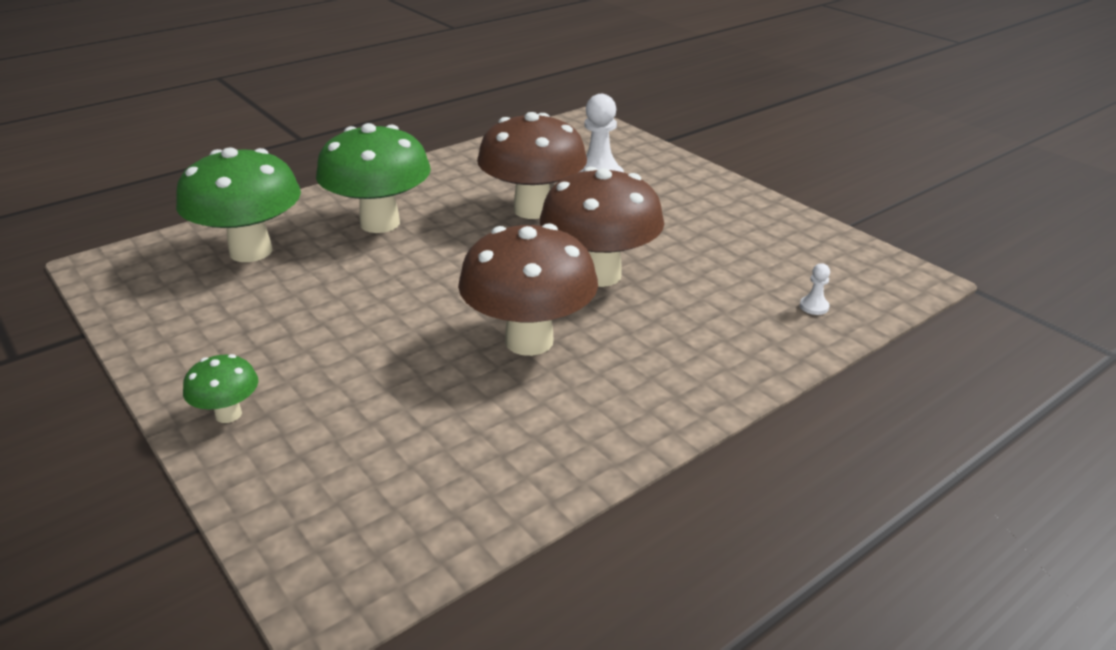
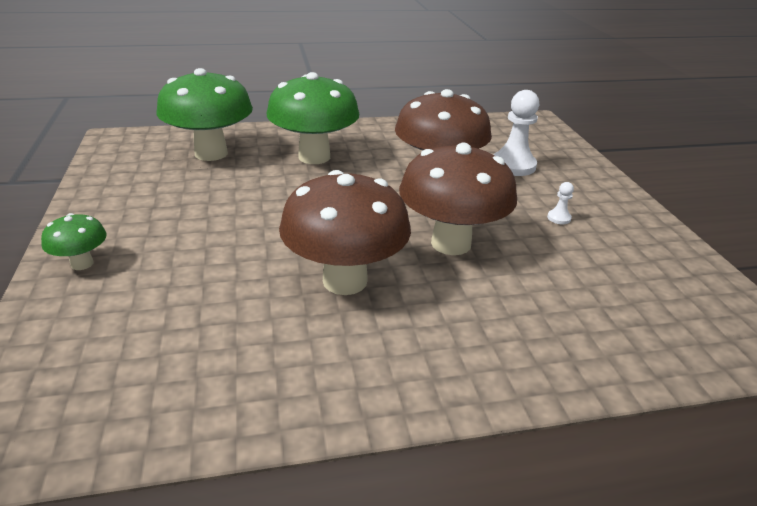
camera: 25 degrees right, 0 degrees up
white pawn [800,263,830,315] -> white pawn moved to [547,182,574,224]

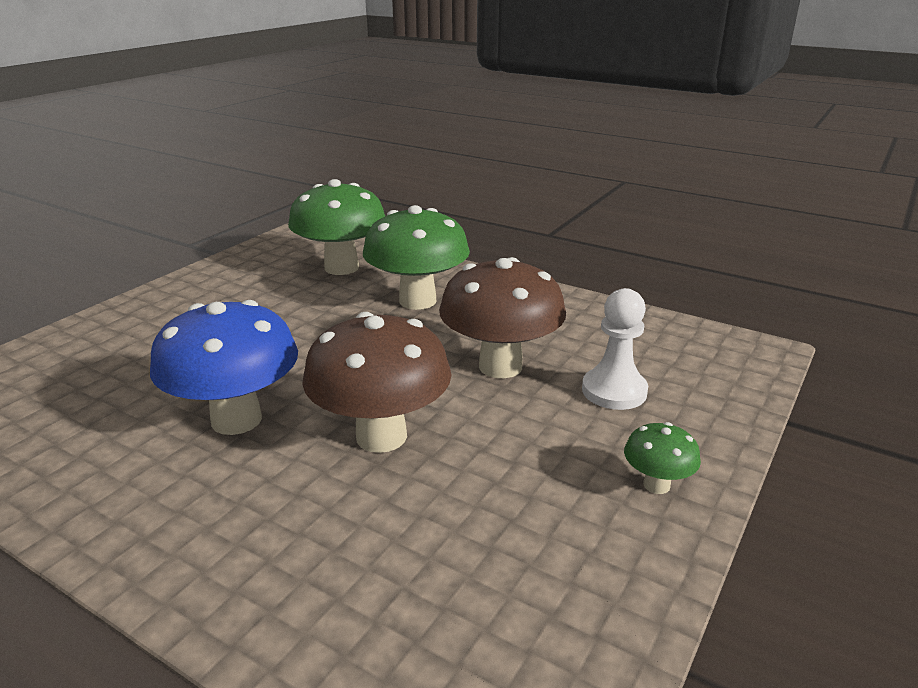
camera: 45 degrees right, 5 degrees down
green mushroom [41,213,107,270] -> green mushroom moved to [624,422,701,494]
brown mushroom [279,170,411,295] -> blue mushroom [150,300,298,435]
white pawn [547,182,574,224] -> none

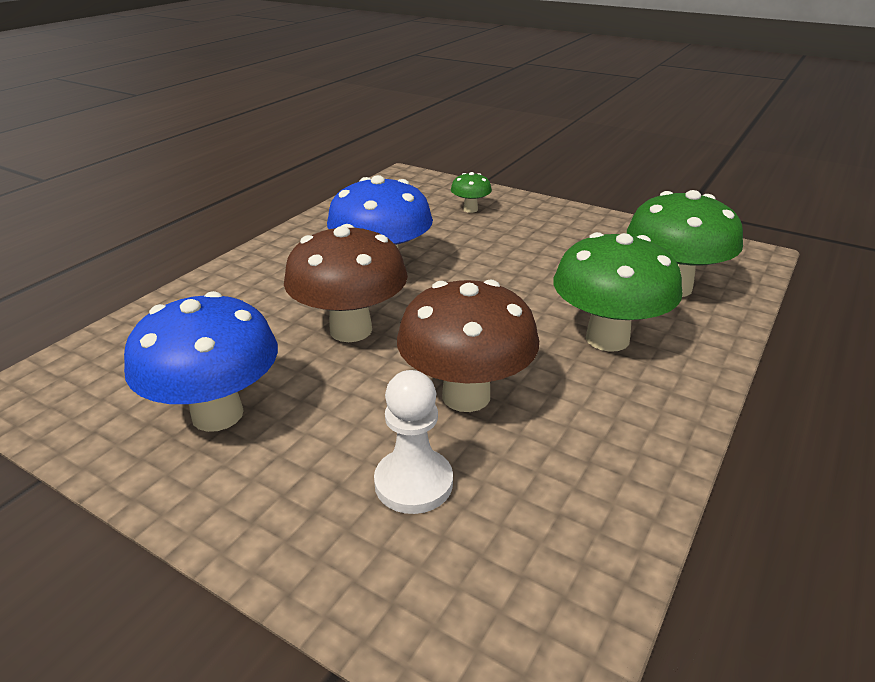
camera: 90 degrees right, 5 degrees up
green mushroom [624,422,701,494] -> green mushroom moved to [451,172,492,213]
none -> blue mushroom [124,291,278,432]

